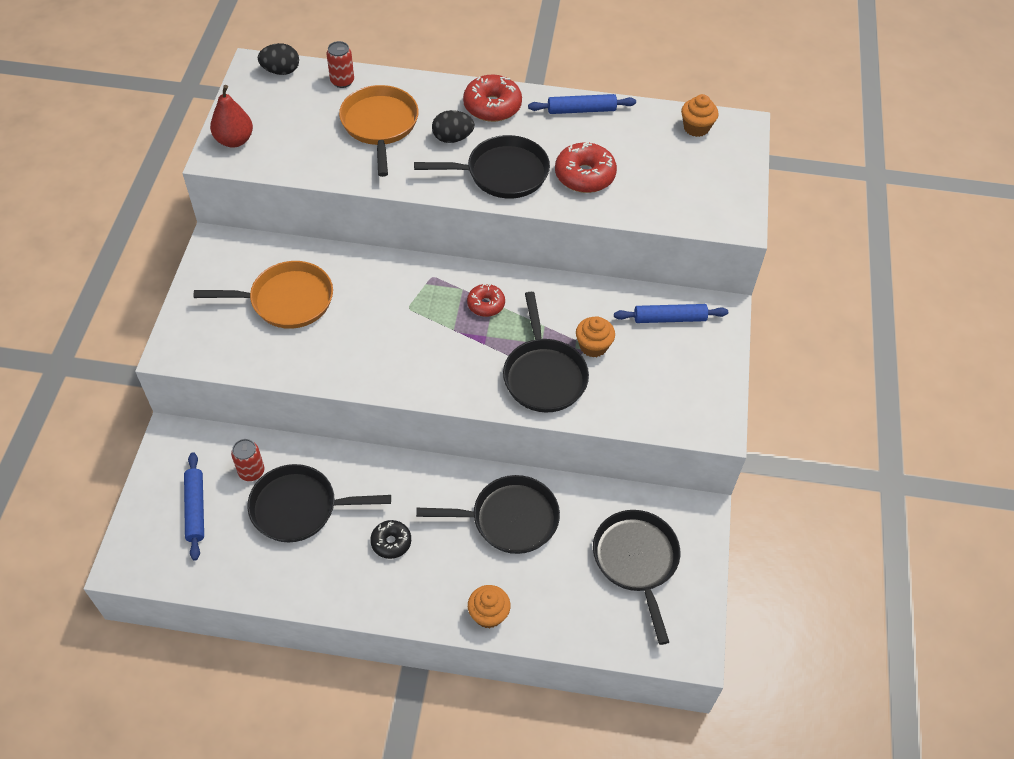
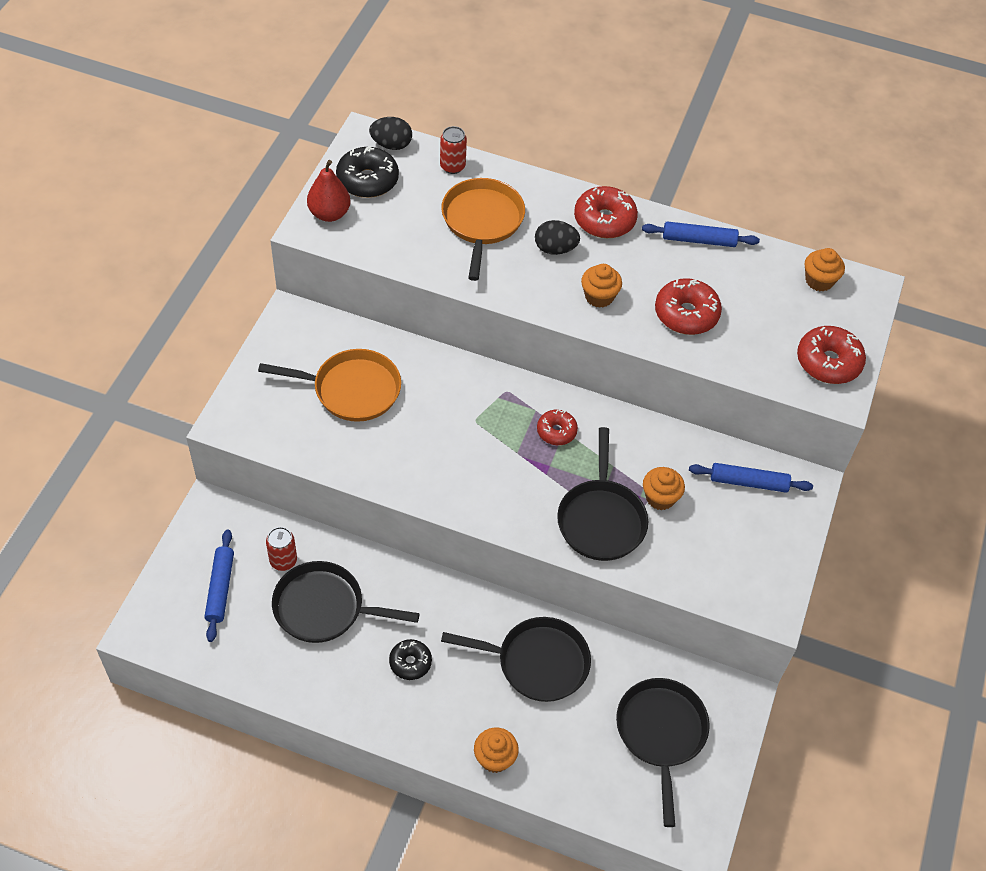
camera: 10 degrees right, 0 degrees up
black pan [414,135,550,199] -> orange cupcake [581,264,622,308]
none -> black donut [336,146,399,198]
none -> red donut [797,326,866,384]

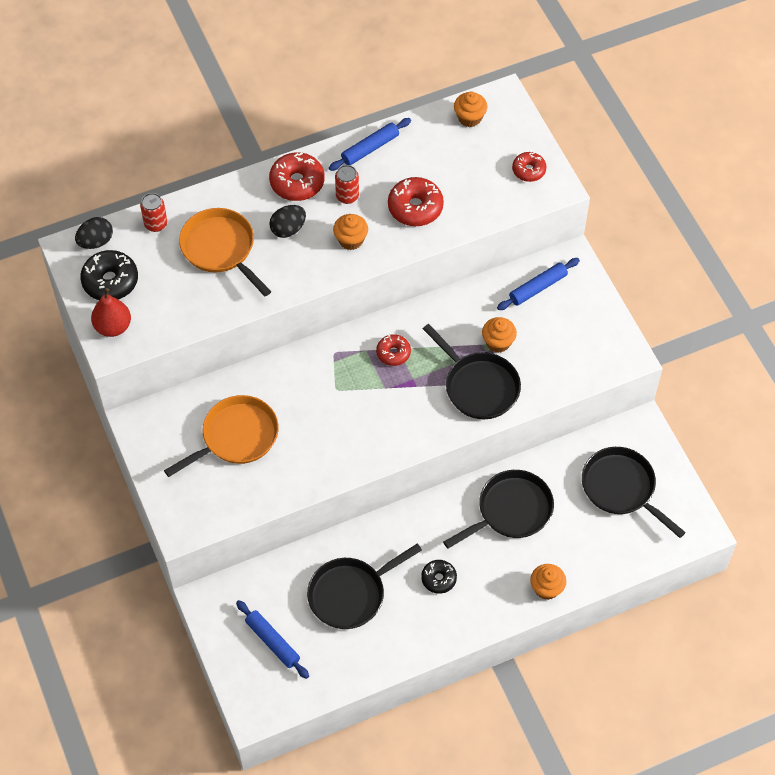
camera: 40 degrees left, 5 degrees up
red can [266,527,297,571] -> red can moved to [335,165,359,204]
red donut [797,326,866,384] -> red donut [512,152,546,182], size x0.62

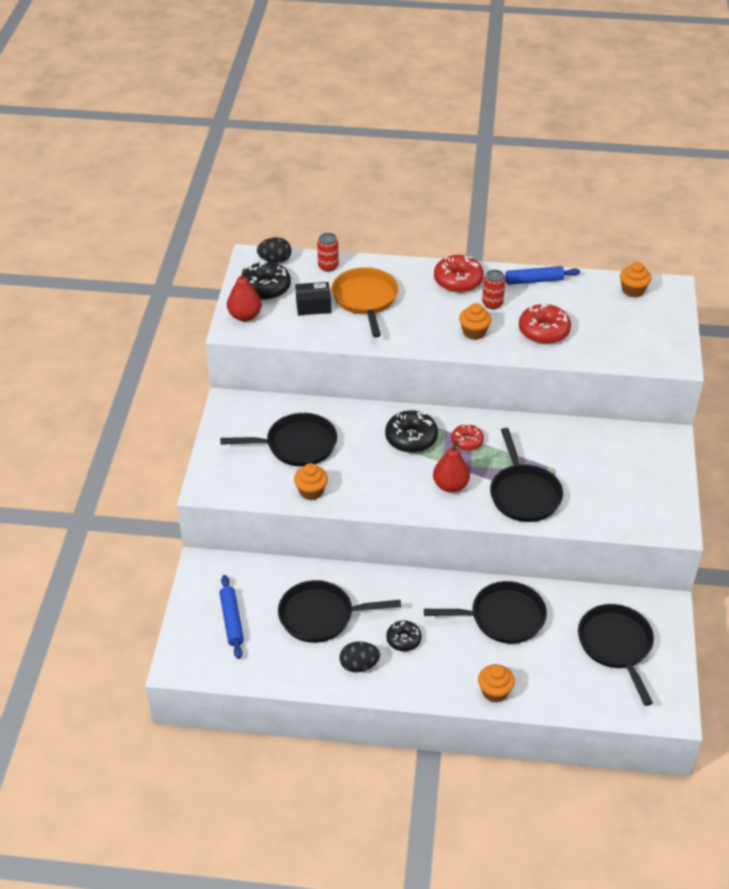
camera: 30 degrees right, 15 degrees down
orange pan [164,395,279,477] -> black pan [220,413,337,467]
black egg [269,205,306,238] -> black egg moved to [340,642,380,673]
orange cupcake [482,317,517,353] -> orange cupcake moved to [294,463,328,500]
blue rolling pin [497,258,580,310] -> none
red donut [512,152,546,182] -> none
none -> black box [295,282,331,315]
none -> black donut [385,410,438,453]
none -> red pear [433,440,470,493]

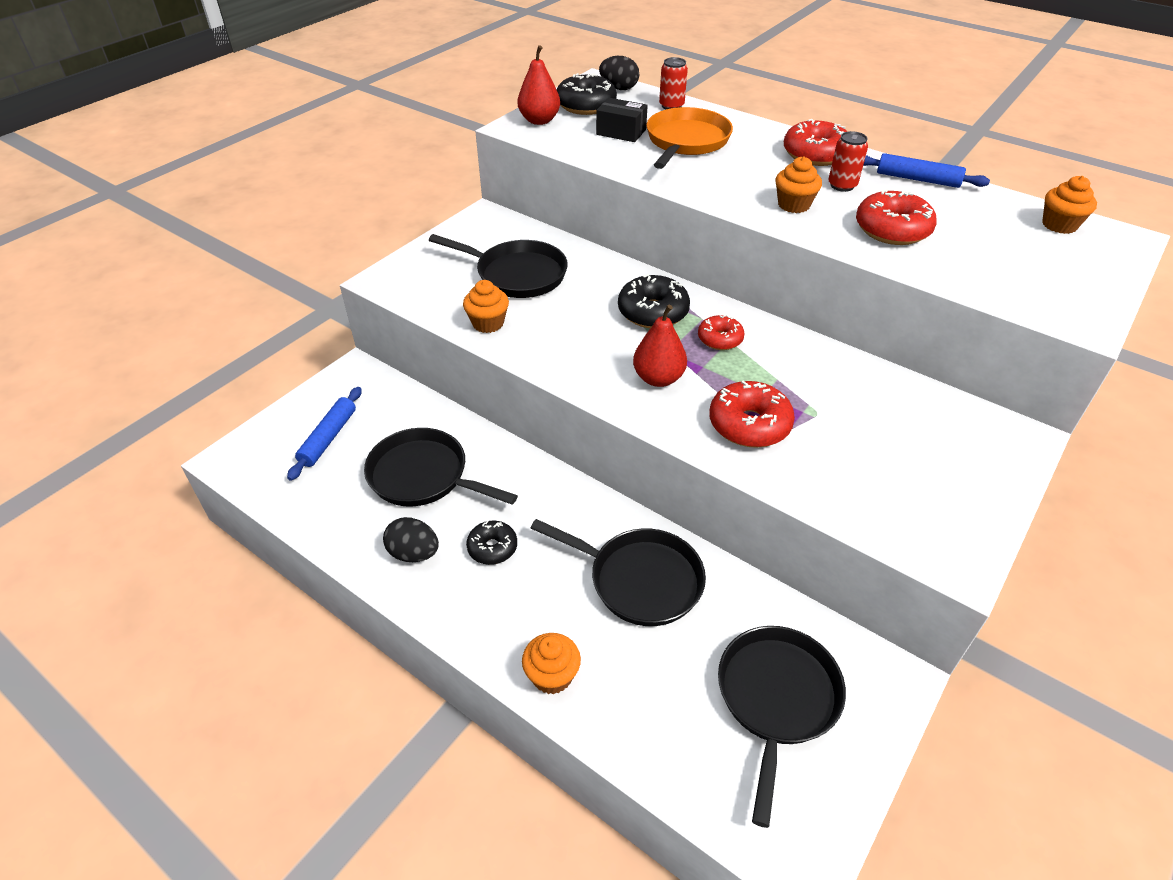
camera: 30 degrees right, 0 degrees up
black pan [490,428,563,522] -> red donut [709,381,795,448]

